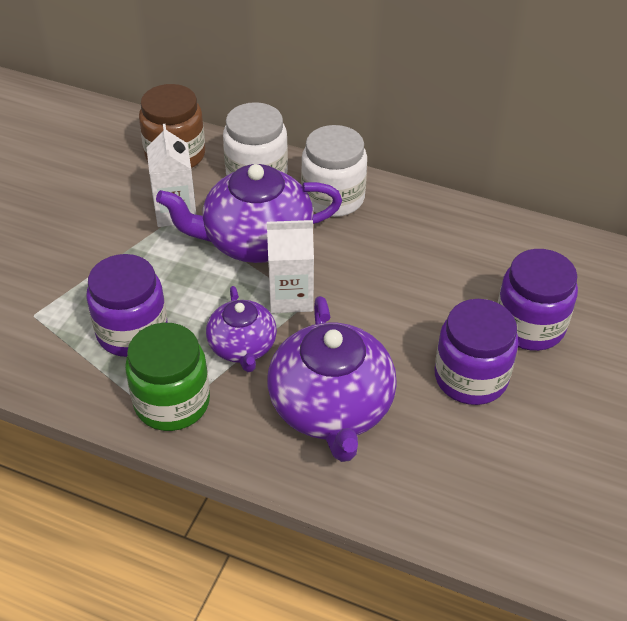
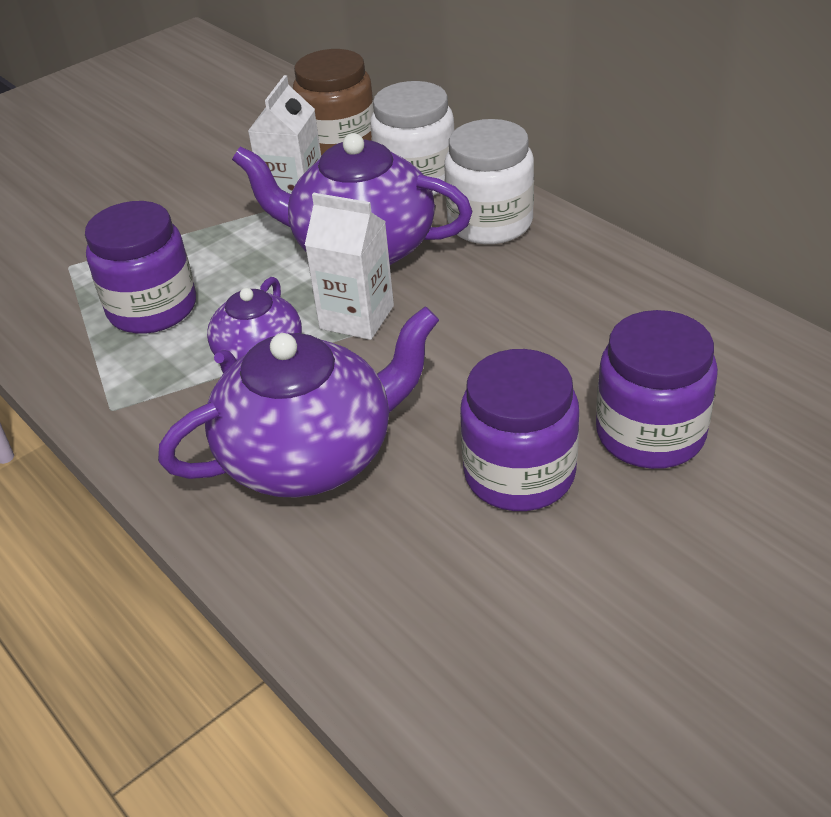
camera: 30 degrees right, 5 degrees down
green jar [125,323,210,431] -> none
purple teapot [267,296,397,462] -> purple teapot turned 135 degrees counterclockwise [158,306,439,498]

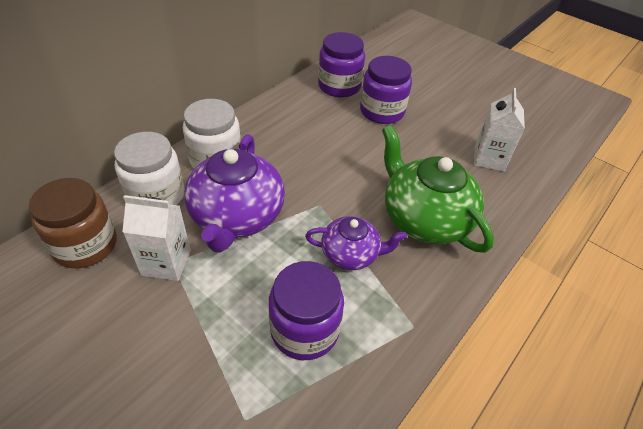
camera: 105 degrees left, 5 degrees up
purple teapot [158,306,439,498] -> green teapot [382,125,494,253]
white carton [305,193,394,340] -> white carton moved to [474,88,525,172]
purple jar [460,349,579,511] -> purple jar moved to [318,32,365,97]

